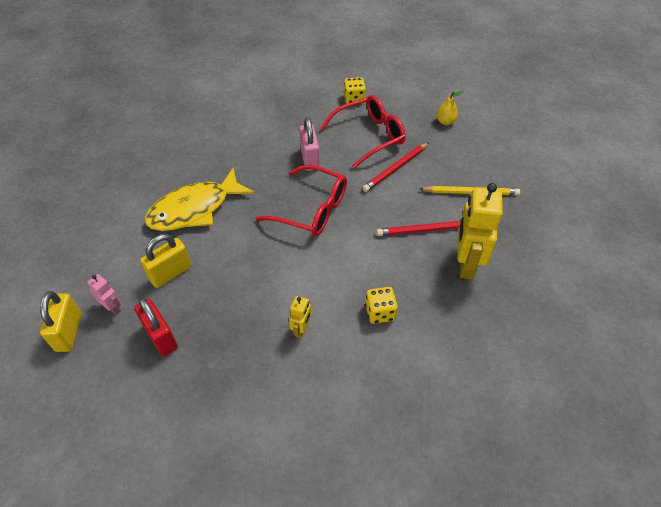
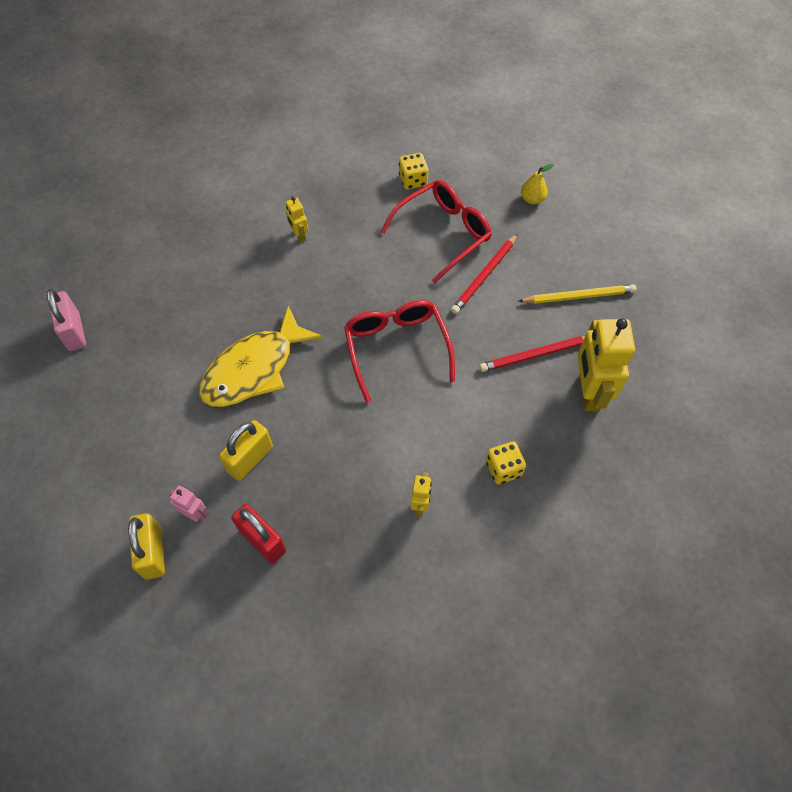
camera: 10 degrees left, 10 degrees up
red glasses [256,165,347,237] -> red glasses turned 120 degrees counterclockwise [344,300,455,403]
pink padlock [299,117,320,171] -> pink padlock moved to [47,289,86,351]
none -> yellow robot [285,197,309,243]

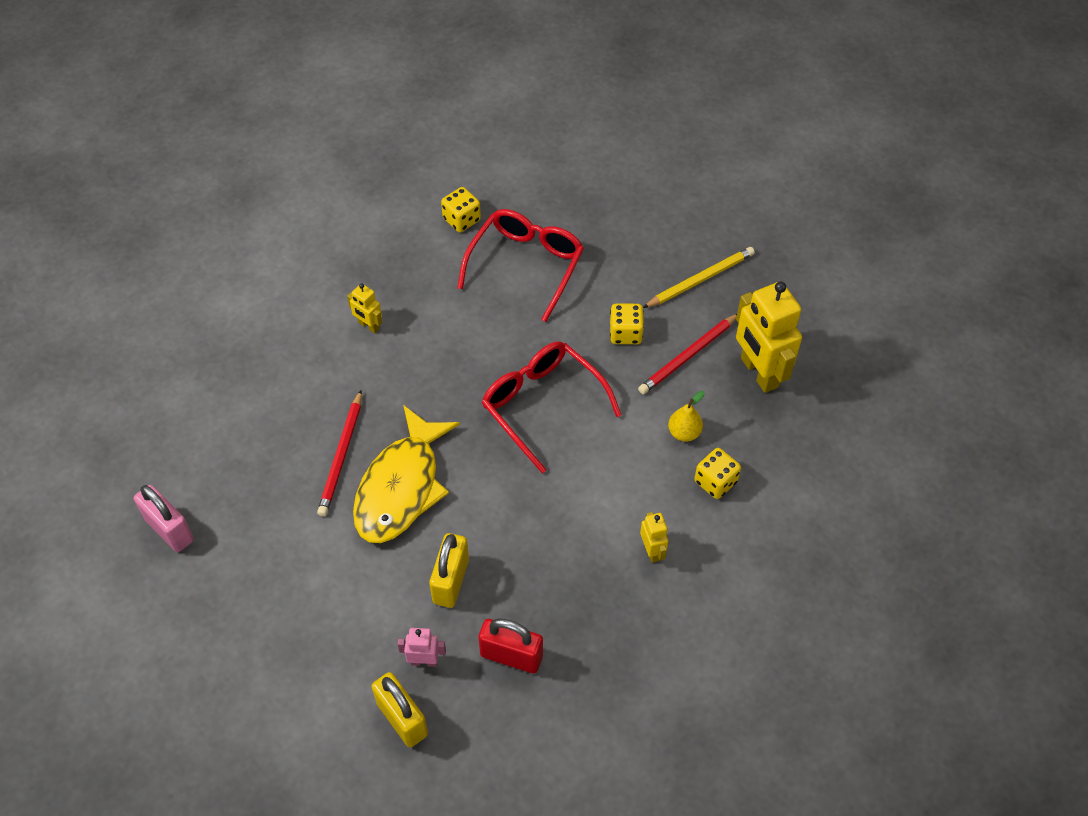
camera: 25 degrees left, 5 degrees down
red pencil [451,234,518,314] -> red pencil moved to [317,390,362,516]
yellow pear [521,164,554,204] -> yellow pear moved to [668,391,705,441]
none -> yellow dice [610,303,644,344]

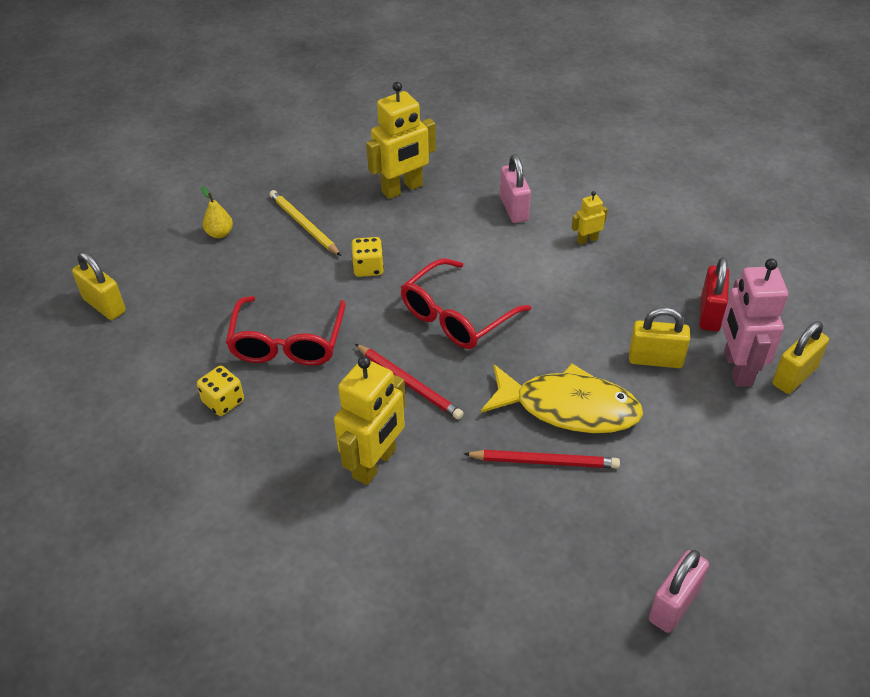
camera: 95 degrees left, 10 degrees down
yellow robot [347,283,382,333] -> yellow robot [334,356,406,485], size x2.10
pink robot [397,628,446,667] -> pink robot [722,258,788,387], size x2.10
red glasses [457,209,584,322] -> red glasses turned 105 degrees counterclockwise [226,296,346,365]
red pencil [638,314,737,394] -> red pencil moved to [355,344,464,420]
yellow pear [668,391,705,441] -> yellow pear moved to [201,186,233,238]
yellow dice [695,448,741,499] -> pink padlock [500,154,531,223]
none -> yellow padlock [72,252,126,320]

